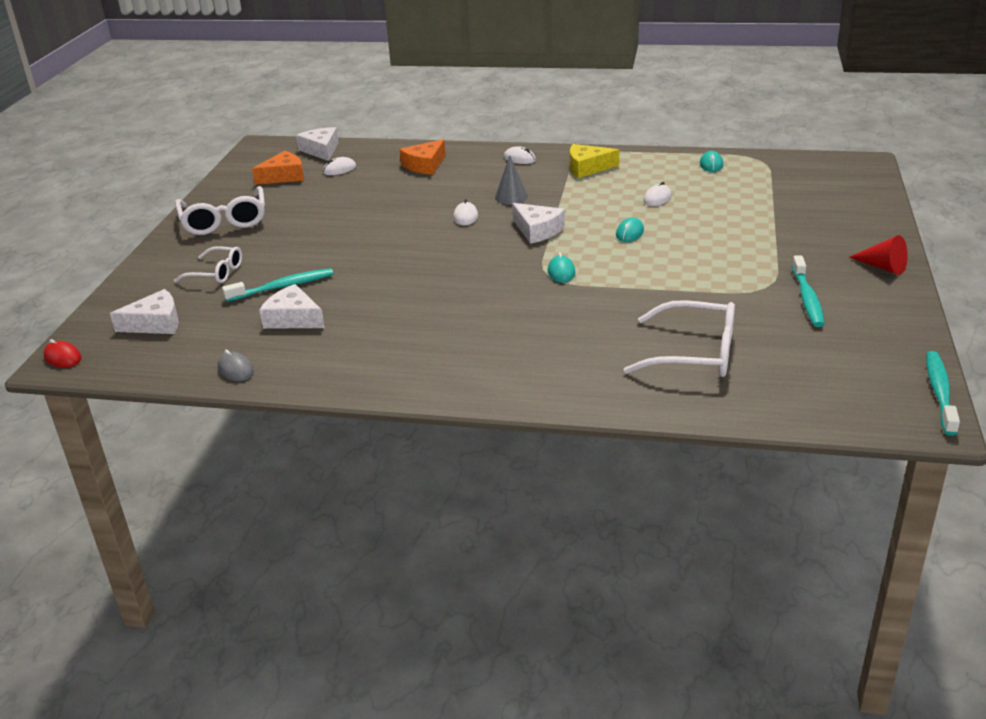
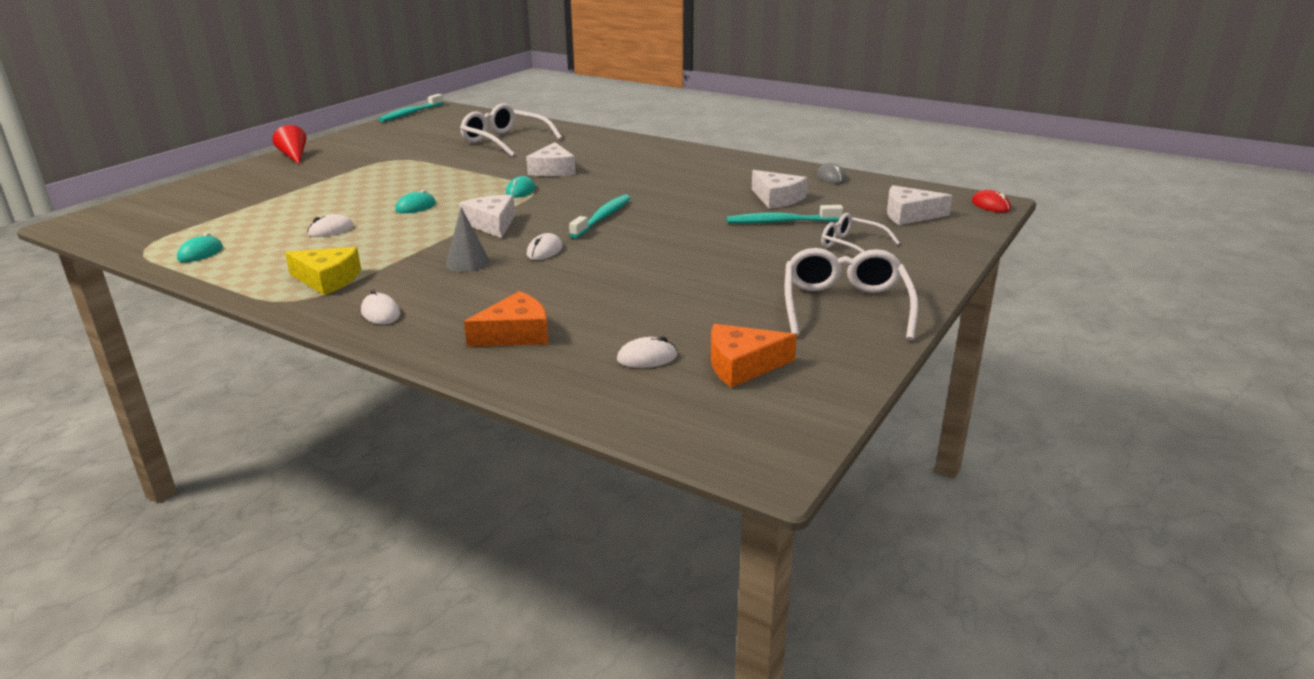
camera: 160 degrees left, 5 degrees down
white cheese [296,127,339,161] -> white cheese moved to [526,142,576,176]
turquoise toothbrush [792,256,825,327] -> turquoise toothbrush moved to [569,195,631,239]

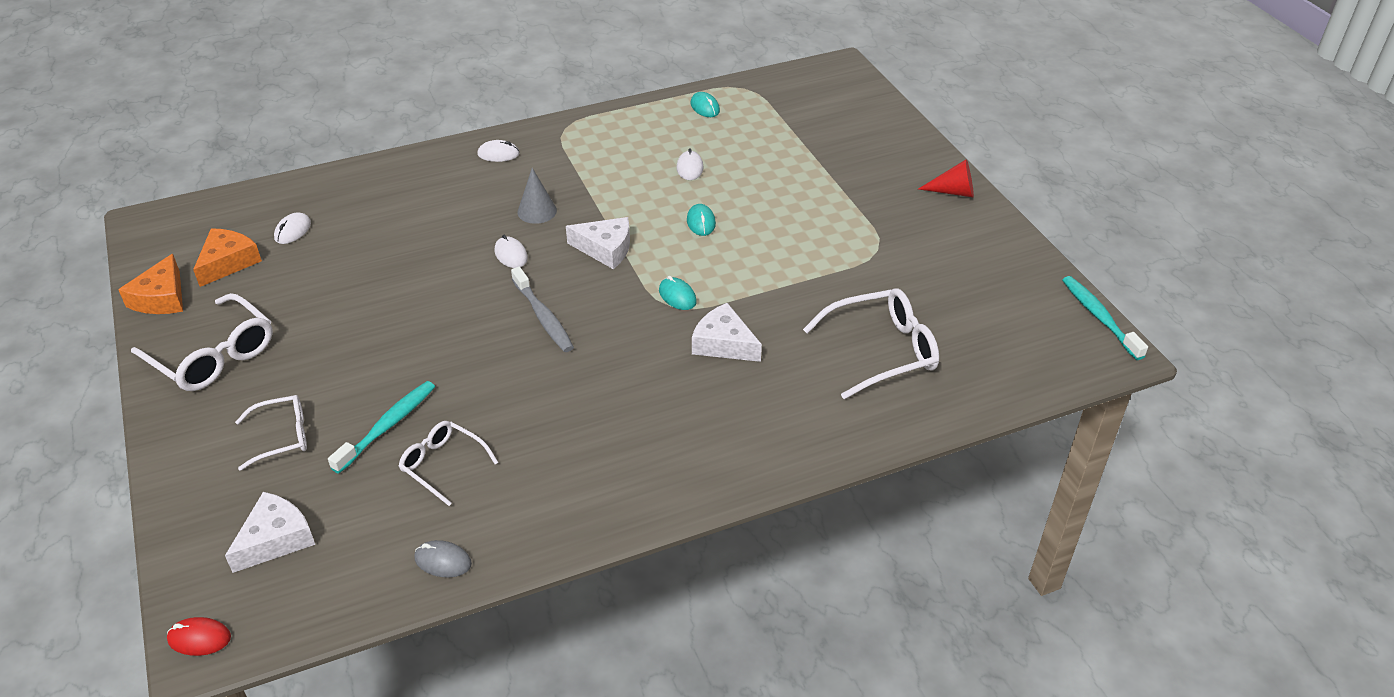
camera: 125 degrees right, 15 degrees up
yellow cheese [285,247,361,295] -> none
orange cheese [464,291,548,347] -> orange cheese moved to [118,254,183,314]
turquoise toothbrush [569,195,631,239] -> grey toothbrush [511,267,574,352]
white cheese [752,170,807,209] -> white glasses [399,421,499,506]

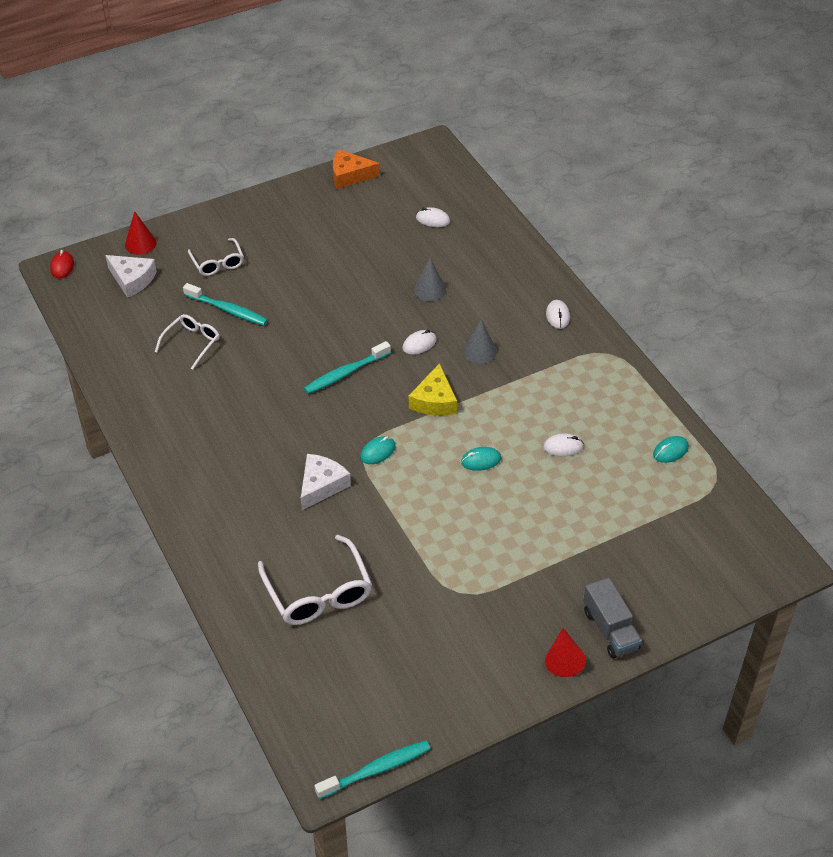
camera: 85 degrees right, 5 degrees up
white glasses [131,293,273,391] -> none
orange cheese [193,228,262,287] -> none
grey mouse [414,540,472,578] -> none
grey toothbrush [511,267,574,352] -> turquoise toothbrush [304,341,391,394]
white cheese [566,217,630,269] -> yellow cheese [409,363,457,416]
none -> red cone [125,211,157,255]
none -> grey cone [414,258,446,301]
none -> grey truck [583,578,642,658]

